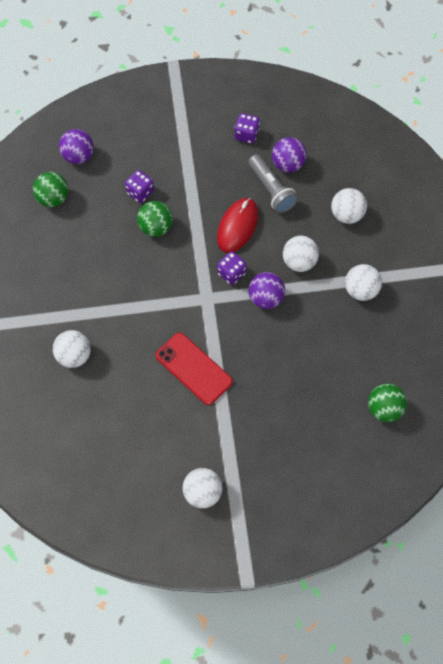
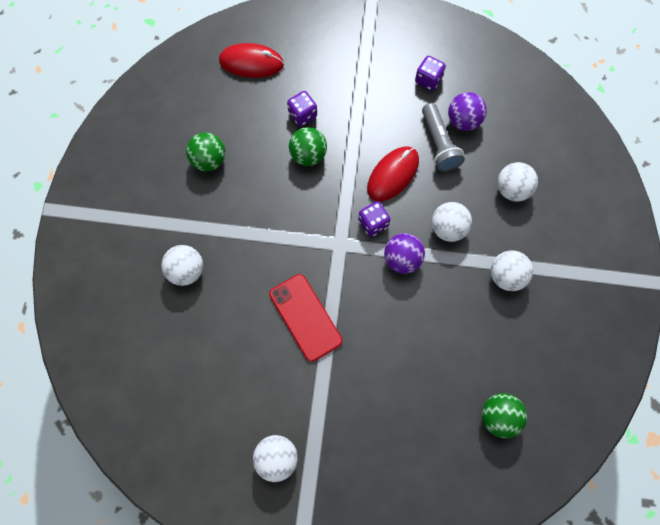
camera: 15 degrees right, 5 degrees up
green ball [33,172,68,207] -> green ball moved to [186,132,225,171]
purple ball [59,129,94,164] -> red mouse [219,43,284,78]

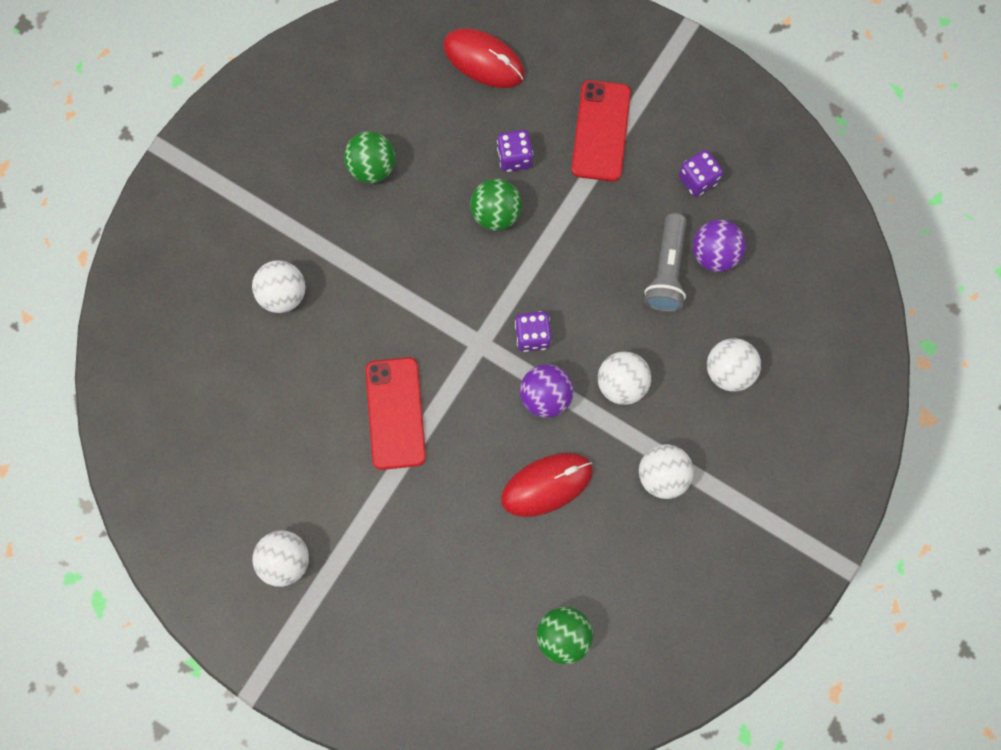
camera: 25 degrees right, 5 degrees up
red mouse [367,147,419,201] -> red mouse moved to [501,453,593,517]
none -> red phone [571,80,631,182]

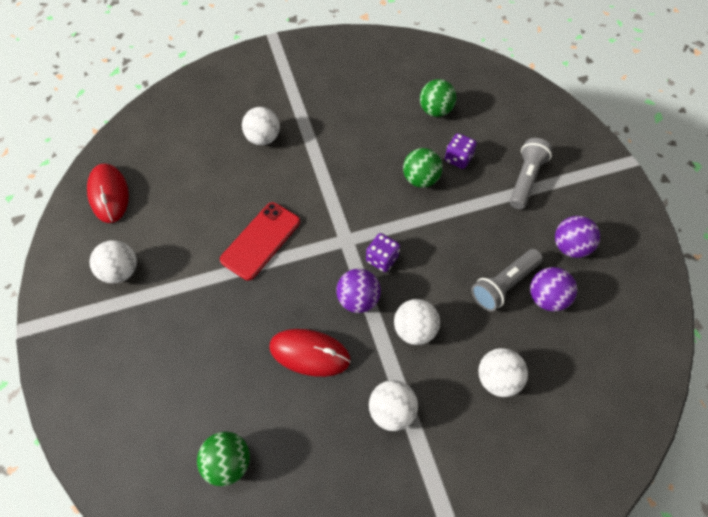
camera: 40 degrees right, 15 degrees down
green ball [344,131,395,183] -> green ball moved to [420,79,456,117]
red mouse [443,28,525,88] -> red mouse moved to [87,164,129,223]
red phone [571,80,631,182] -> grey flashlight [510,138,553,209]
purple dice [679,150,723,197] -> purple ball [555,216,600,258]

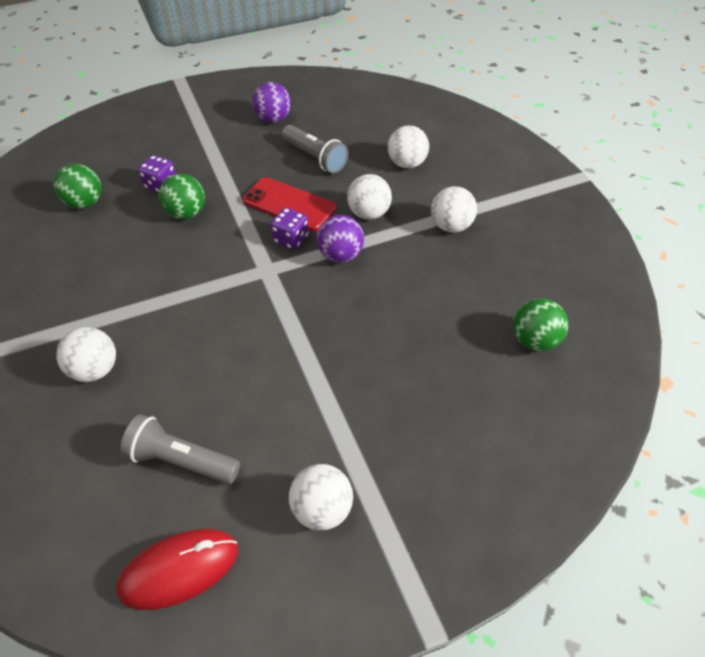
camera: 95 degrees left, 10 degrees down
red phone [220,202,300,281] -> red phone moved to [242,177,337,231]
red mouse [269,329,350,377] -> none
grey flashlight [510,138,553,209] -> grey flashlight moved to [120,414,240,484]
purple ball [530,267,577,312] -> none

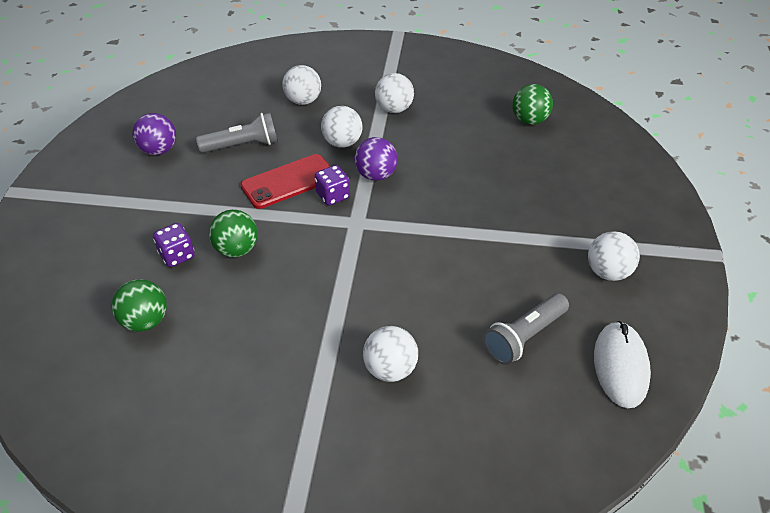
camera: 60 degrees left, 5 degrees down
red mouse [116,529,238,610] -> white mouse [594,321,651,408]

